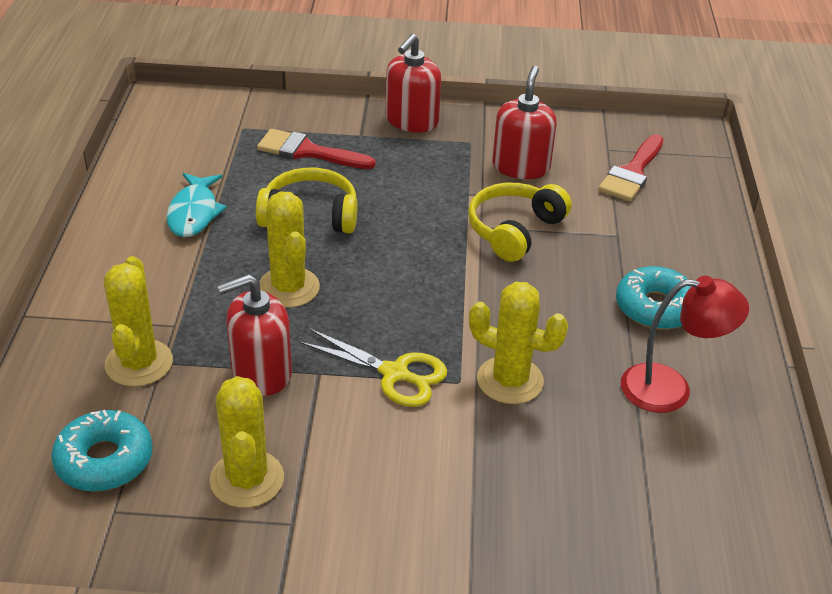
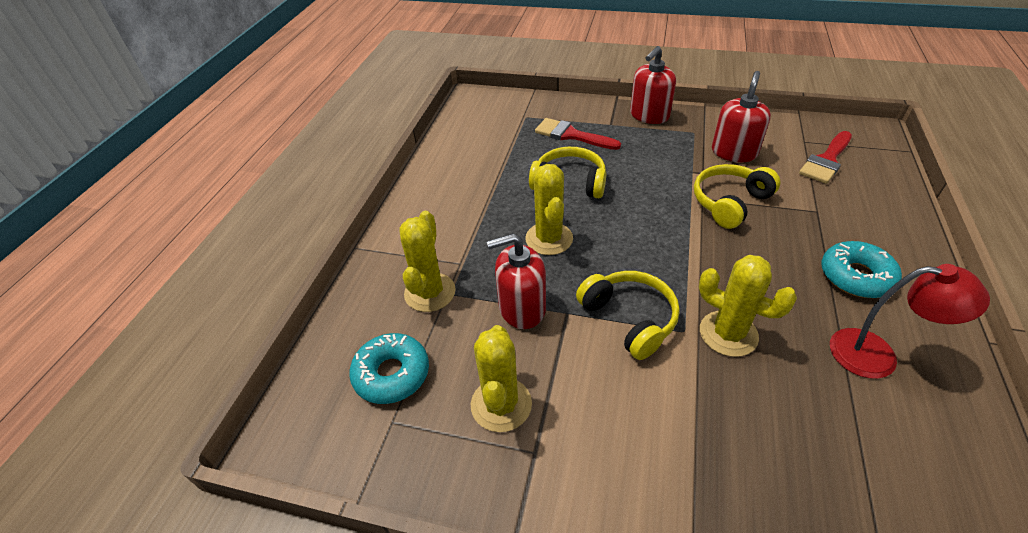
camera: 15 degrees right, 5 degrees up
turquoise fish [166,173,227,237] -> none
yellow scissors [299,328,447,407] -> yellow headphones [576,271,680,360]

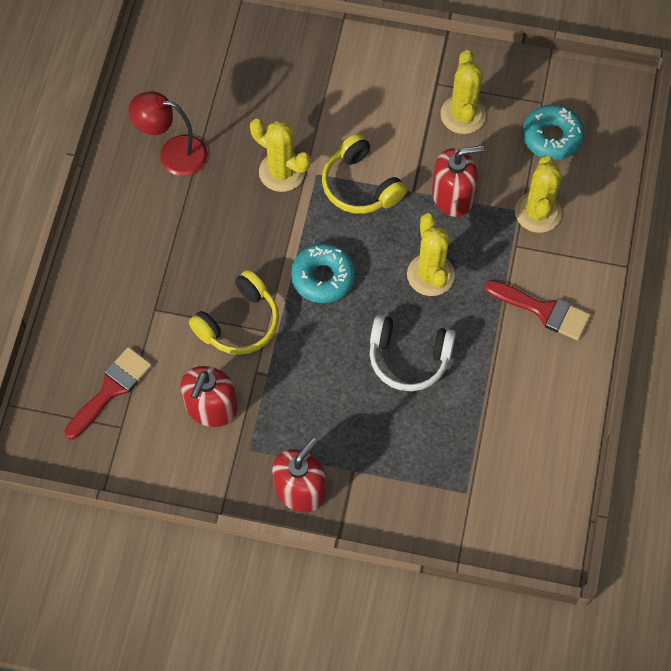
camera: 175 degrees right, 20 degrees up
yellow headphones [529,147,606,198] -> white headphones [370,315,456,391]
red brush [535,118,621,150] -> red brush moved to [485,280,590,340]
turquoise donut [822,241,902,298] -> turquoise donut moved to [291,243,355,303]

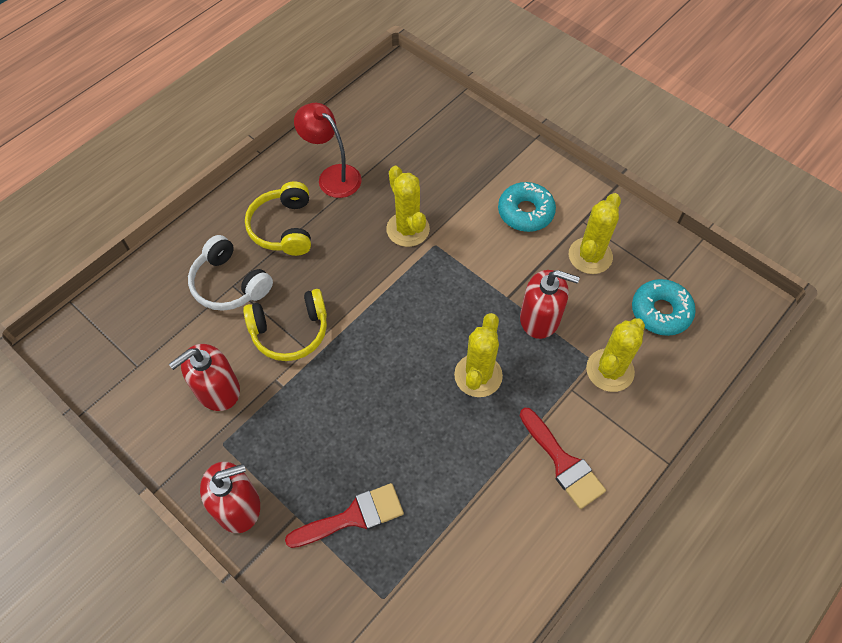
camera: 30 degrees right, 5 degrees down
red brush [64,347,152,439] -> red brush moved to [285,483,404,548]
turquoise donut [291,243,355,303] -> turquoise donut moved to [498,182,556,232]
yellow headphones [322,134,407,214] -> yellow headphones moved to [245,182,311,256]
white headphones [370,315,456,391] -> white headphones moved to [188,235,273,311]

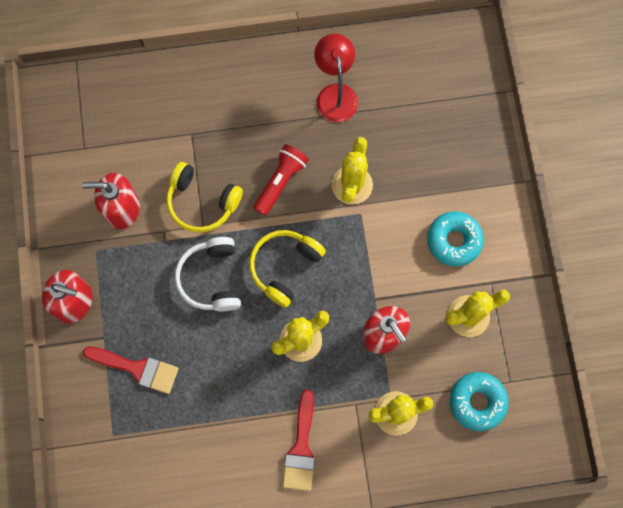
camera: 40 degrees right, 15 degrees up
white headphones [188,235,273,311] -> white headphones moved to [175,237,241,311]
yellow headphones [245,182,311,256] -> yellow headphones moved to [249,230,326,307]
none -> red flashlight [253,144,309,216]

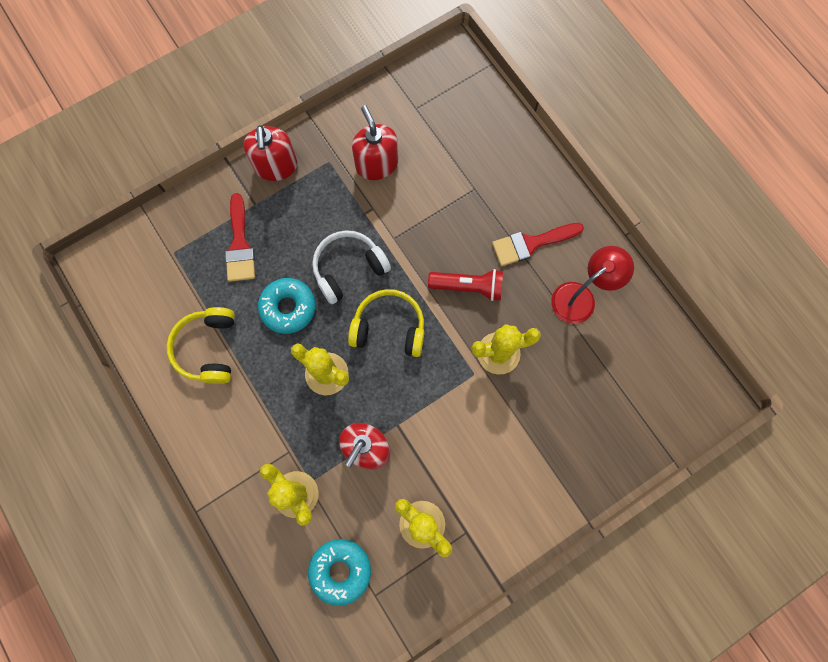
camera: 65 degrees right, 0 degrees up
yellow headphones [166,162,243,233] -> yellow headphones moved to [167,307,235,384]
red brush [283,390,315,491] -> red brush moved to [492,223,584,266]
turquoise donut [427,211,484,266] -> turquoise donut moved to [258,278,316,334]

